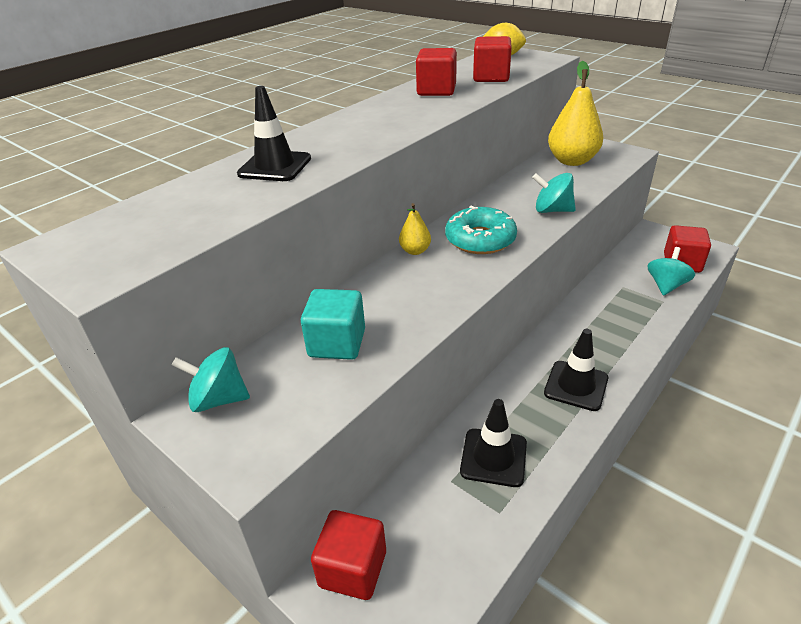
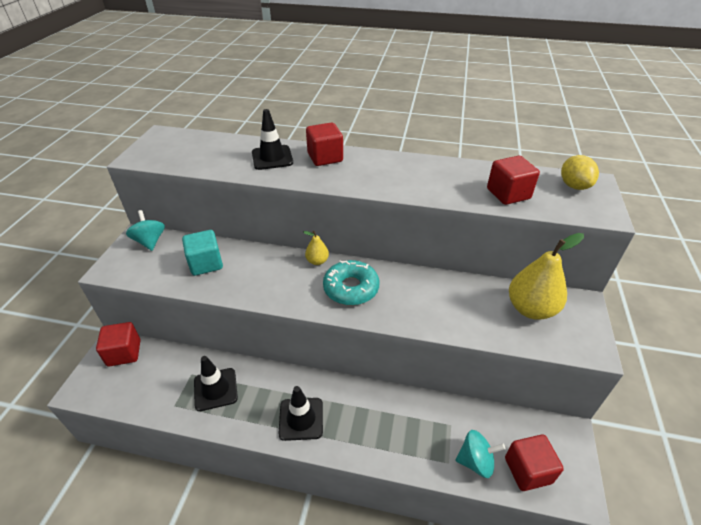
camera: 60 degrees right, 5 degrees up
red cube [416,48,457,96] -> red cube moved to [306,122,343,166]
turquoise spinning top [532,173,576,213] -> none

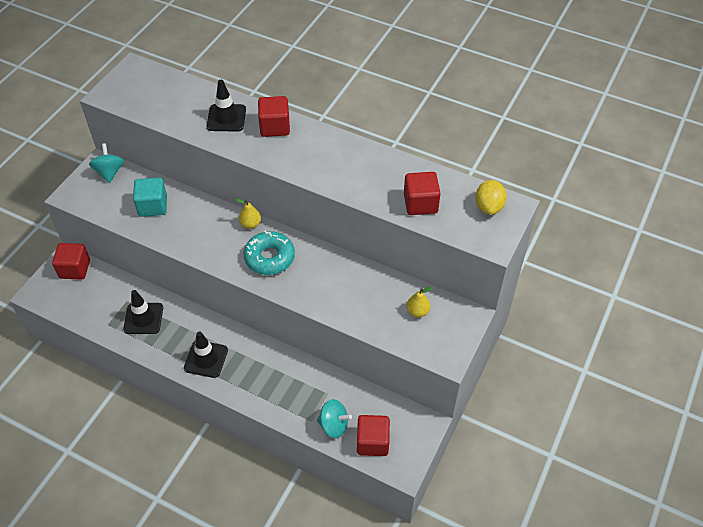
camera: 15 degrees right, 10 degrees up
yellow pear [509,233,584,320] -> yellow pear [407,287,432,317], size x0.49

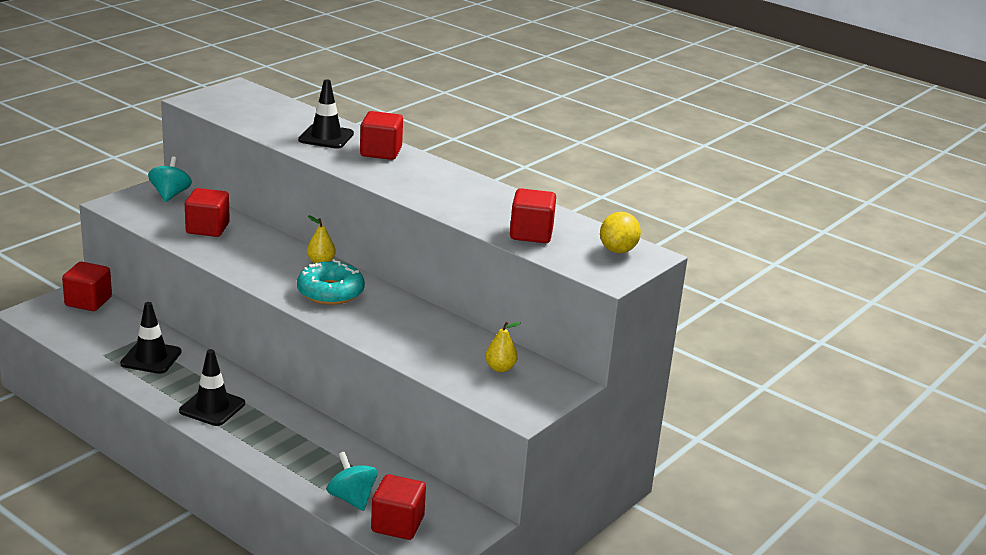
camera: 10 degrees right, 25 degrees down
turquoise cube [133,177,167,217] -> red cube [185,188,230,237]
turquoise spinning top [317,399,352,438] -> turquoise spinning top turned 150 degrees counterclockwise [327,452,377,511]

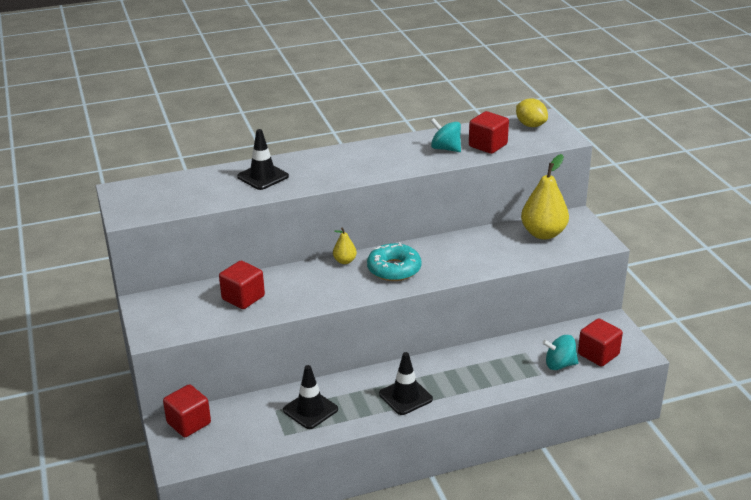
camera: 55 degrees left, 5 degrees up
turquoise spinning top [148,156,192,202] -> turquoise spinning top moved to [431,118,461,152]
red cube [360,111,403,160] -> none
yellow pear [485,321,521,372] -> yellow pear [521,154,569,240], size x2.04

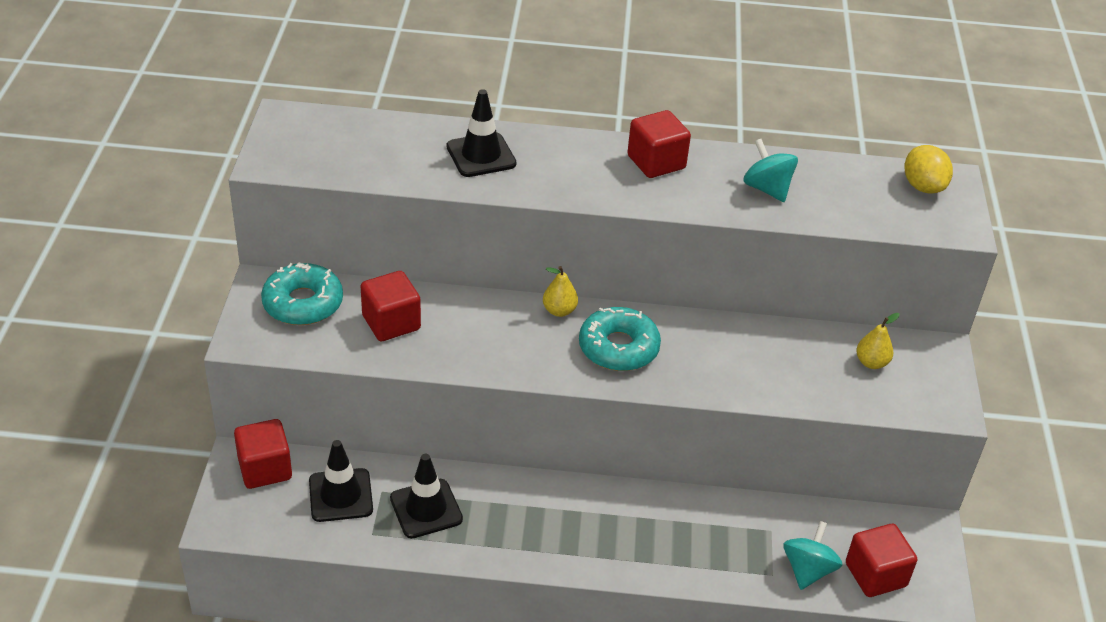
camera: 20 degrees right, 10 degrees up
black traffic cone [379,352,433,415] -> black traffic cone moved to [309,440,373,522]
red cube [469,111,509,154] -> red cube moved to [628,110,691,178]
yellow pear [521,154,569,240] -> yellow pear [856,313,900,369], size x0.49
turquoise spinning top [543,335,579,370] -> turquoise spinning top turned 90 degrees clockwise [783,521,842,590]
none -> turquoise donut [261,262,343,325]

